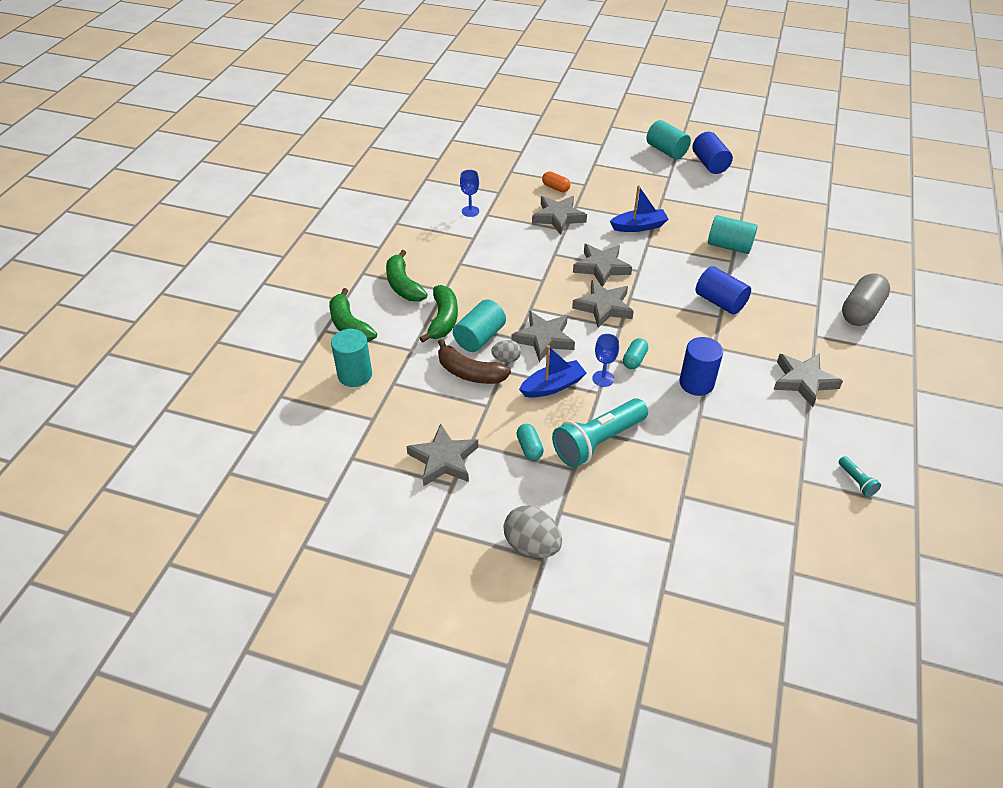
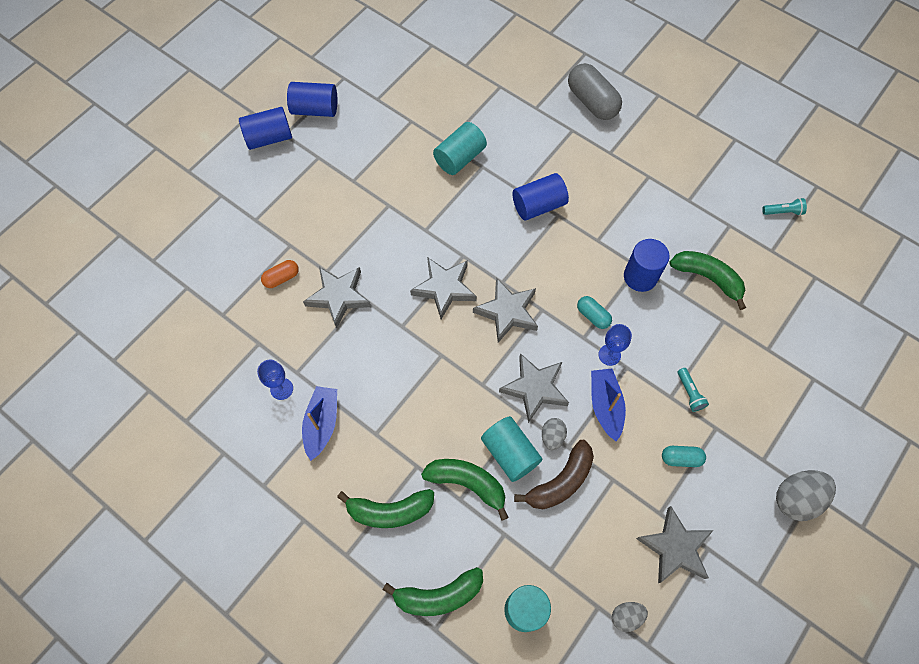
camera: 70 degrees left, 20 degrees up
turquoise flashlight [552,398,648,467] -> turquoise flashlight [678,368,709,412], size x0.43
blue boat [610,185,668,232] -> blue boat moved to [302,386,337,461]
turquoise cylinder [646,120,691,159] -> blue cylinder [239,107,292,150]
grey star [773,353,843,407] -> none
none -> grey egg [612,602,648,632]
none -> green banana [669,251,746,310]

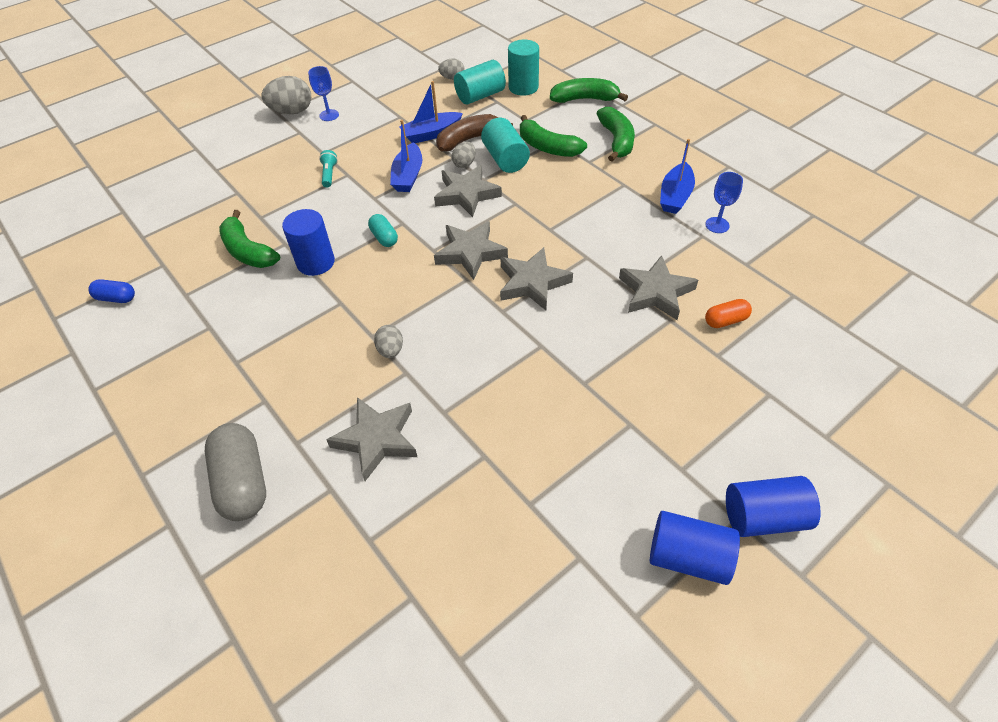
camera: 165 degrees left, 15 degrees down
green banana [337,489,434,528] -> green banana turned 75 degrees clockwise [597,107,635,162]
turquoise cylinder [433,122,487,175] -> turquoise cylinder moved to [454,60,506,104]
blue cylinder [512,173,569,221] -> grey egg [374,325,403,358]
blue goblet [598,324,632,366] -> blue goblet moved to [308,66,339,121]
grey star [636,506,714,583] -> grey star moved to [326,397,417,481]
turquoise capsule [662,446,706,467] -> none
turquoise flashlight [762,198,807,216] -> blue capsule [88,279,135,303]
none -> blue boat [399,81,463,143]

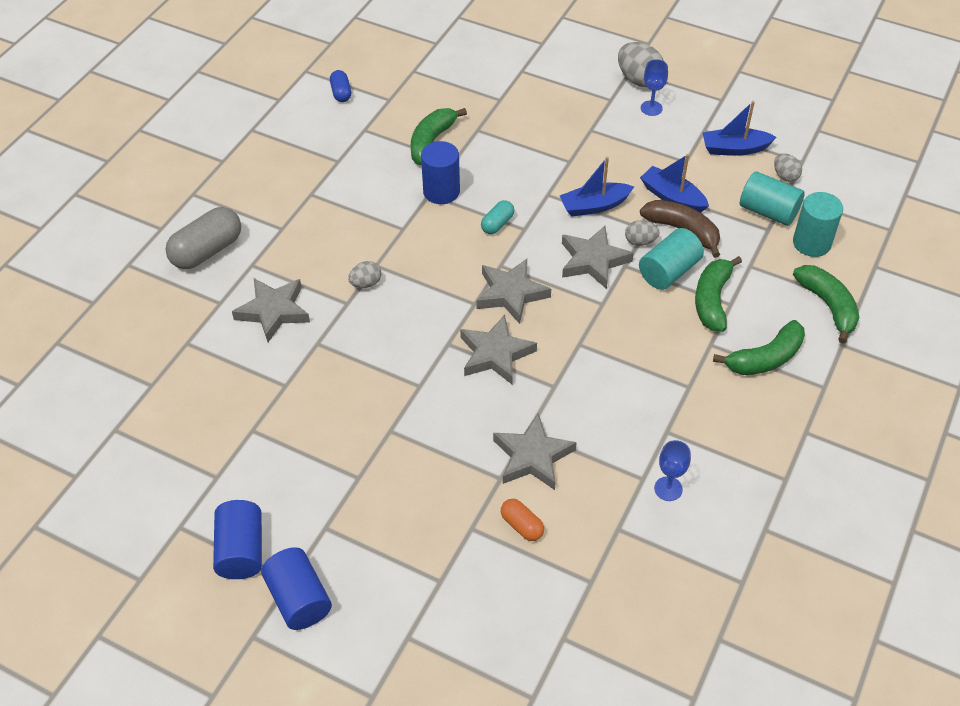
camera: 65 degrees right, 0 degrees up
turquoise flashlight [319,150,338,187] -> none
blue boat [660,139,695,214] -> blue boat moved to [702,101,776,156]

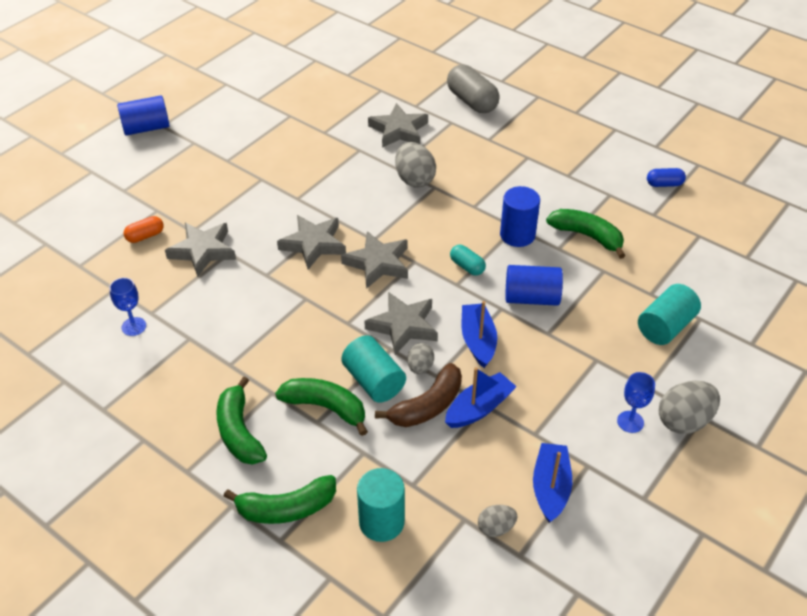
camera: 100 degrees right, 5 degrees down
blue cylinder [213,500,262,579] -> blue cylinder moved to [506,265,563,306]
grey egg [348,261,381,288] -> grey egg [395,142,436,188], size x1.75
turquoise cylinder [740,171,805,226] -> turquoise cylinder moved to [638,284,701,345]

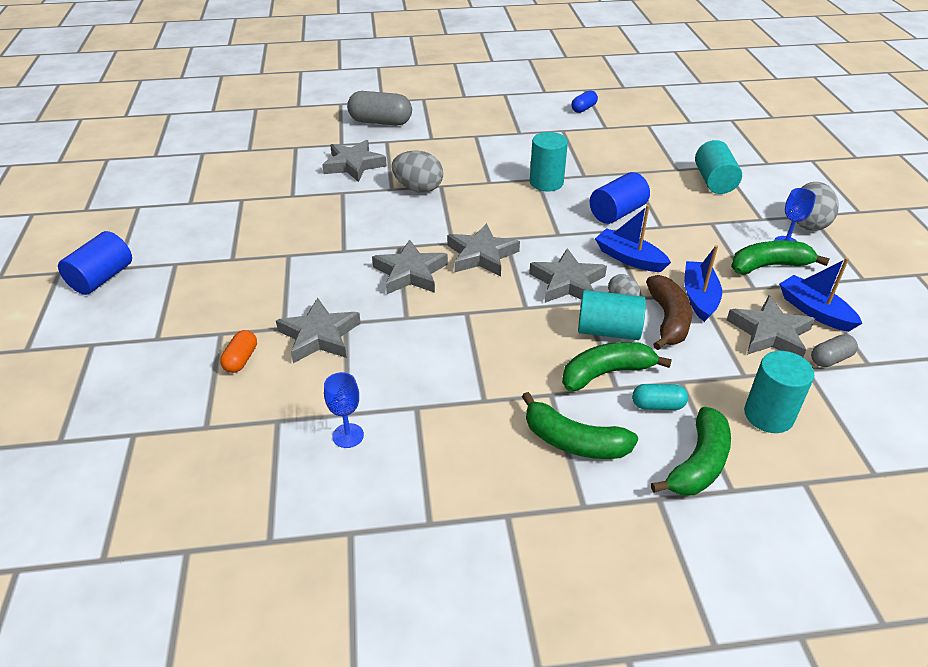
camera: 45 degrees left, 5 degrees down
turquoise capsule [450,245,486,276] -> turquoise capsule moved to [632,384,688,410]
grey egg [478,505,517,537] -> grey capsule [811,334,858,367]
blue cylinder [500,186,540,247] -> turquoise cylinder [530,132,568,191]
green banana [546,209,626,259] -> green banana moved to [731,241,830,274]
none -> grey star [727,296,815,357]

